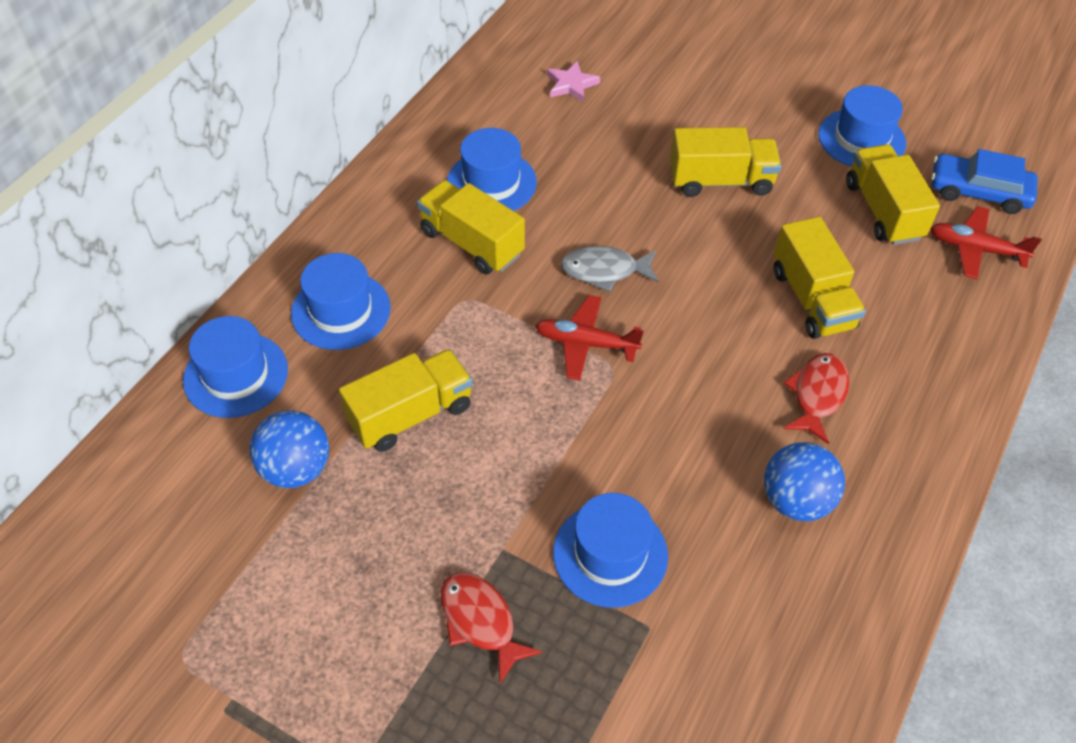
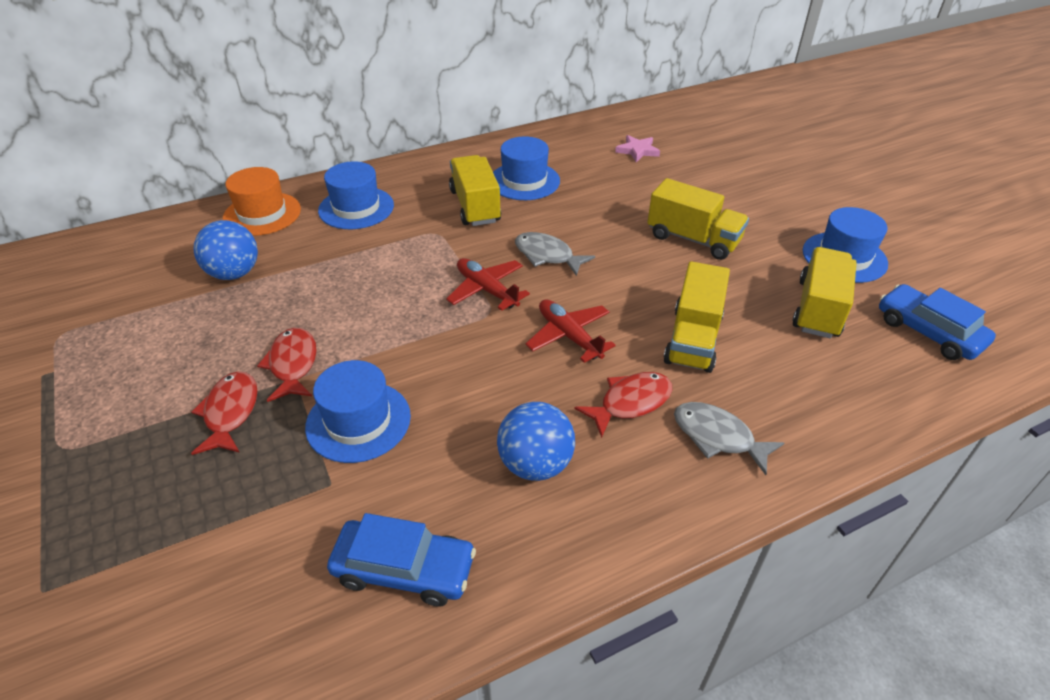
camera: 35 degrees right, 10 degrees down
blue hat [183,316,288,418] -> orange hat [223,167,301,236]
yellow truck [339,349,472,452] -> none
red plane [930,206,1042,279] -> red plane moved to [525,299,616,363]
none -> red fish [257,328,317,402]
none -> blue car [327,513,476,607]
none -> grey fish [674,402,784,475]

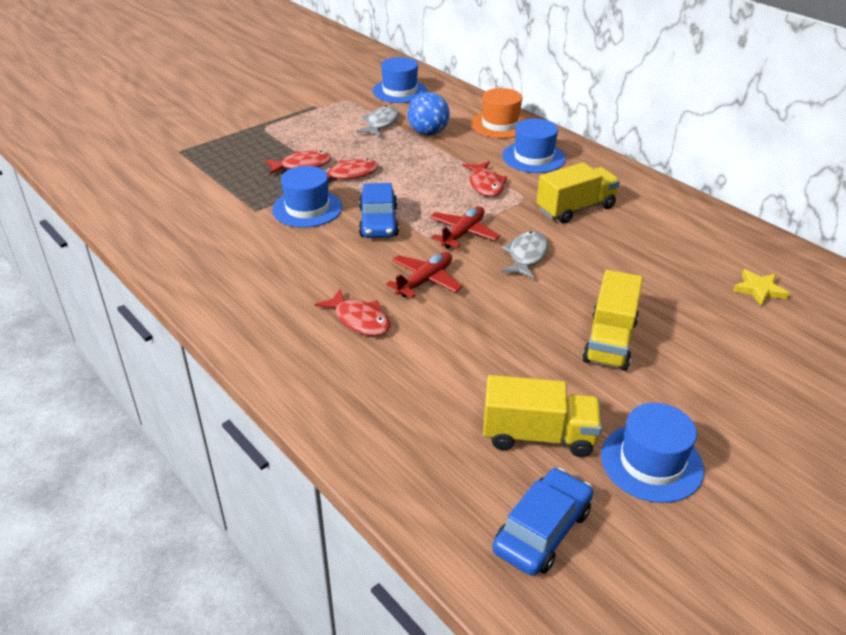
camera: 75 degrees right, 5 degrees down
blue car [327,513,476,607] -> blue car moved to [359,183,399,238]
blue hat [493,136,560,200] -> blue hat moved to [373,57,427,103]
blue ball [497,402,575,481] -> none
pink star [615,135,660,162] -> yellow star [733,269,790,306]
yellow truck [664,261,730,373] -> none
grey fish [674,402,784,475] -> grey fish moved to [357,106,399,137]
none -> red fish [463,161,507,197]

